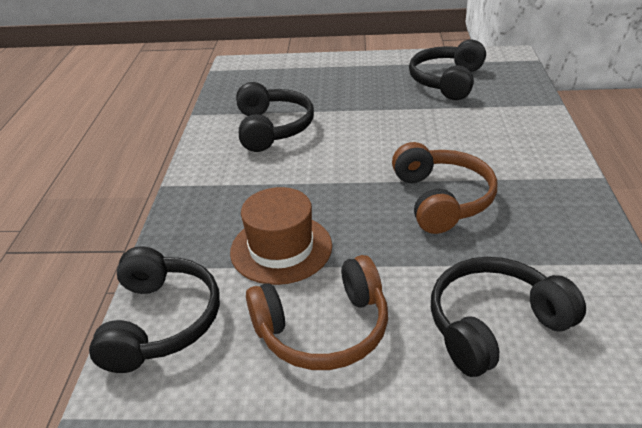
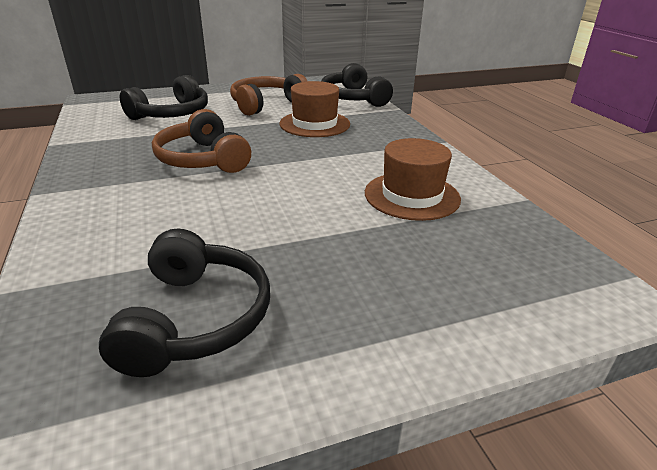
camera: 155 degrees right, 5 degrees down
black headphones [236,82,314,152] -> brown hat [365,138,461,221]

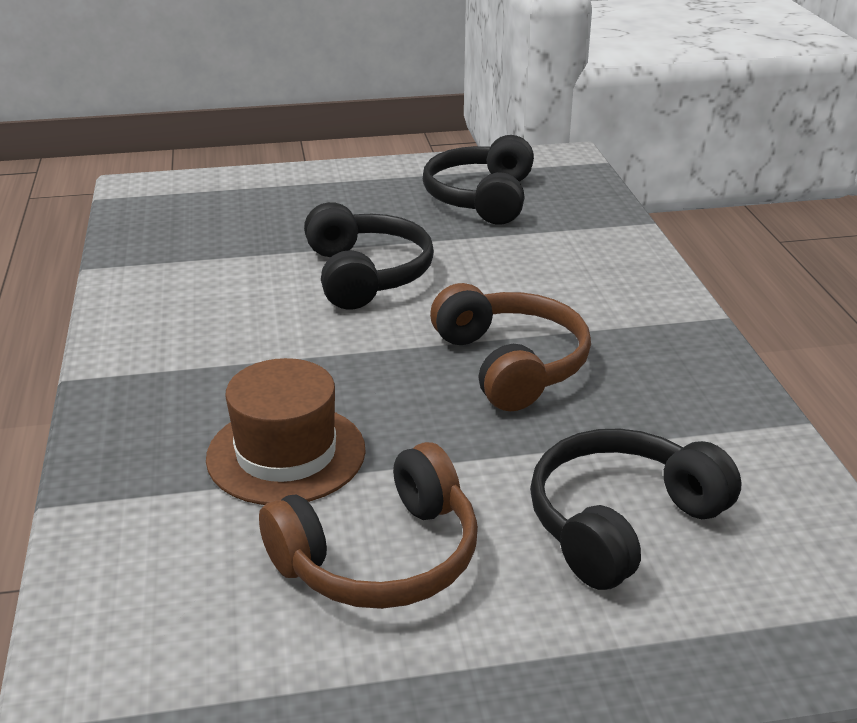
camera: 170 degrees left, 0 degrees up
black headphones [321,63,393,107] -> black headphones moved to [304,202,434,310]
brown hat [365,138,461,221] -> none

